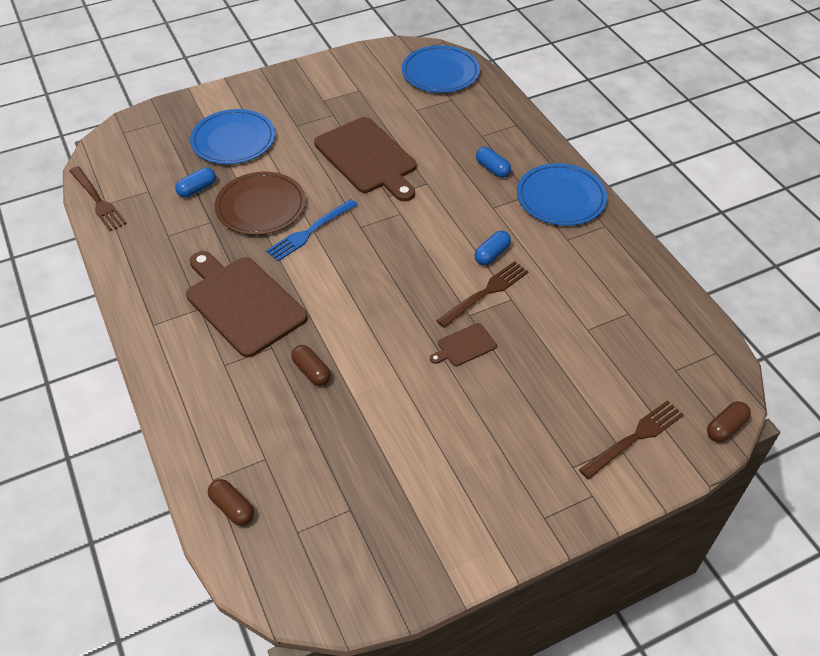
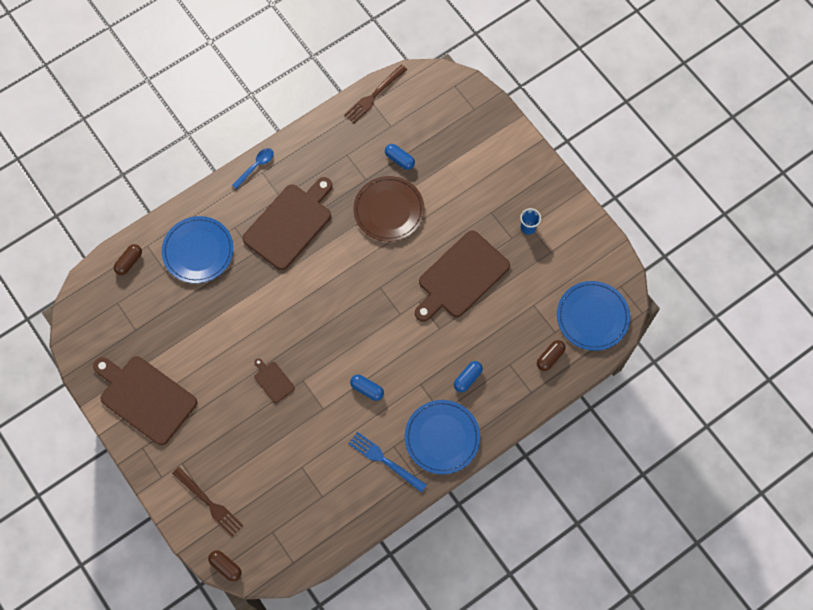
camera: 80 degrees right, 20 degrees up
blue plate [190,109,275,164] -> blue plate moved to [162,216,234,283]
blue fork [266,199,358,261] -> blue fork moved to [348,432,427,493]
brown capsule [291,345,331,386] -> brown capsule moved to [537,340,566,371]
brown fork [436,261,529,328] -> none
none -> brown cutting board [93,356,197,445]
none -> blue spoon [232,148,274,189]
none -> blue cup [520,208,541,235]

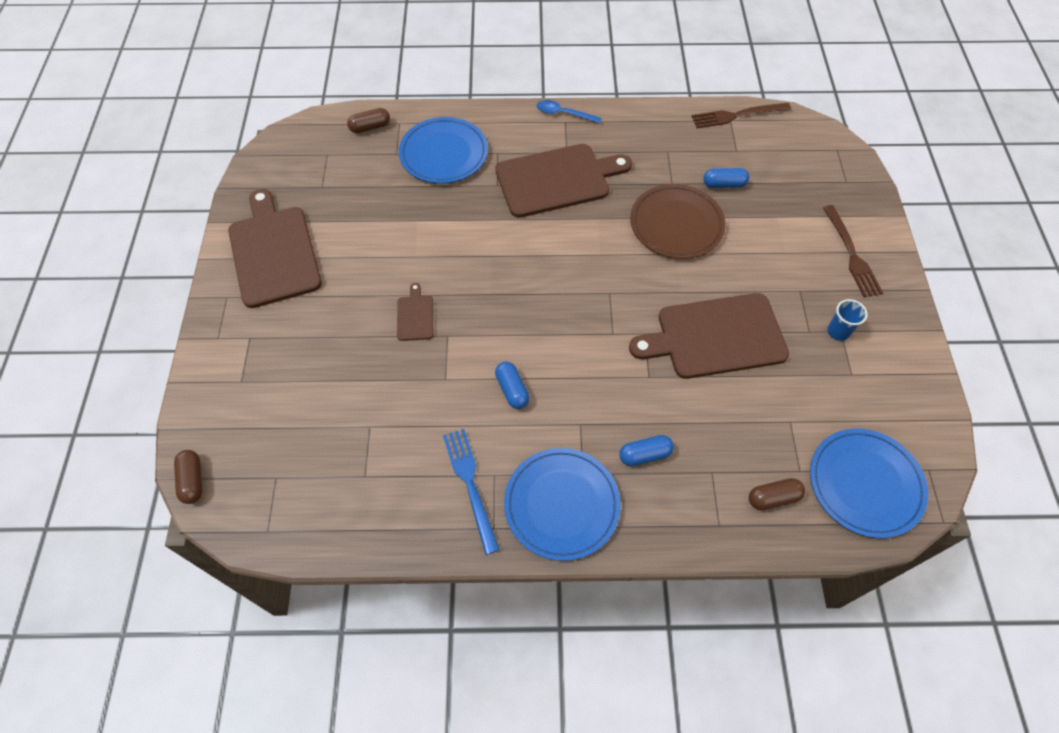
camera: 35 degrees right, 10 degrees down
brown fork [172,467,243,537] -> brown fork moved to [823,205,883,297]
blue spoon [232,148,274,189] -> blue spoon turned 150 degrees counterclockwise [537,100,602,124]
blue capsule [385,144,415,170] -> blue capsule turned 75 degrees counterclockwise [703,168,749,188]

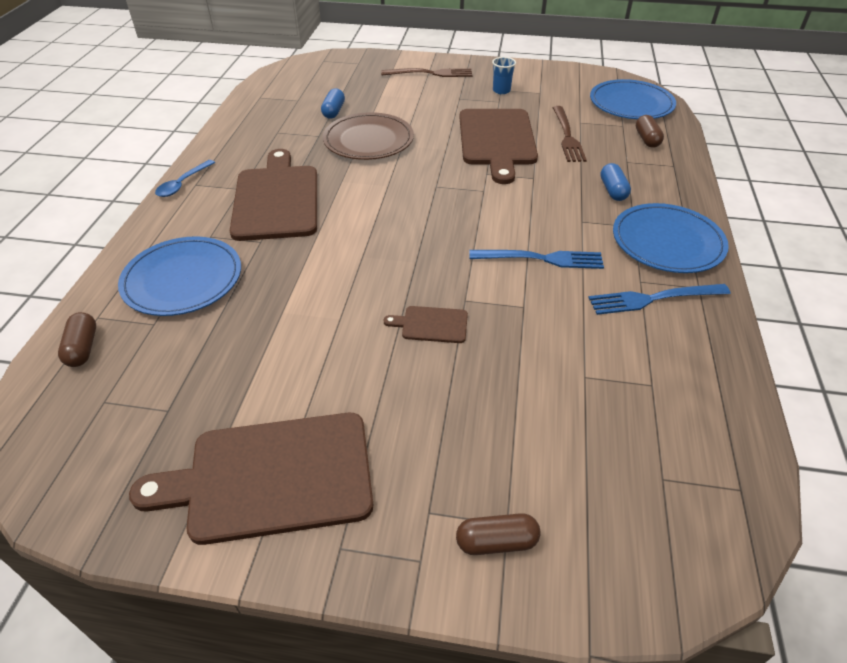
camera: 80 degrees left, 15 degrees down
brown capsule [174,450,202,504] -> brown capsule moved to [456,513,541,555]
blue capsule [495,362,530,409] -> blue fork [469,250,604,269]
brown fork [691,103,791,128] -> brown fork moved to [553,106,587,162]

